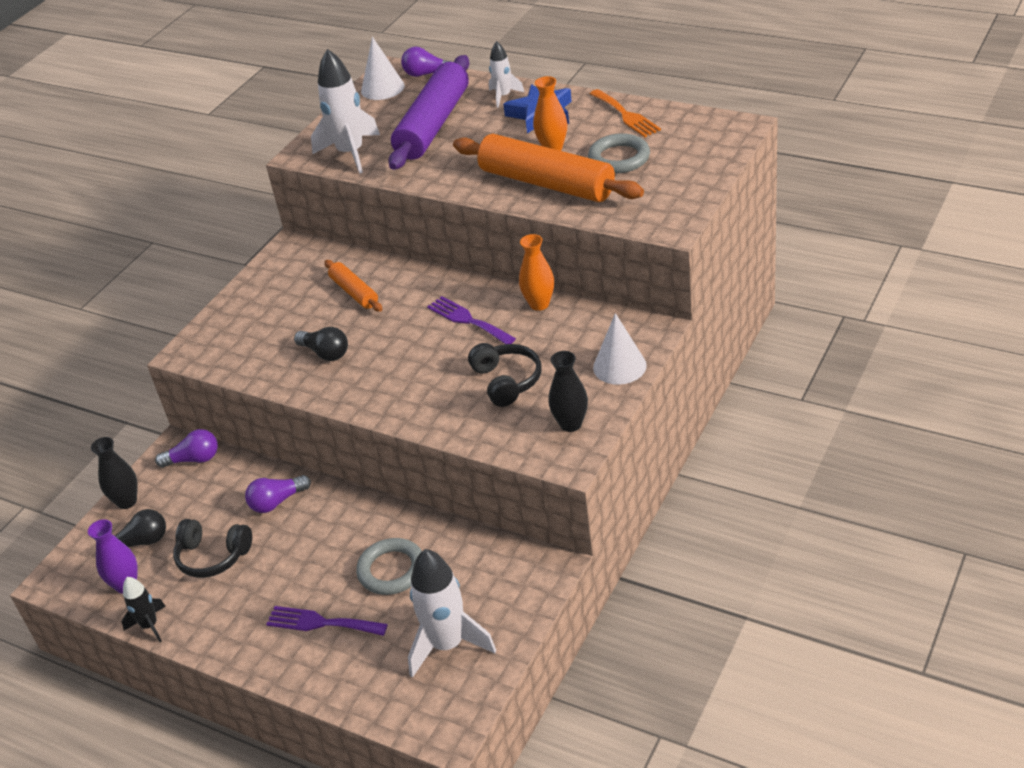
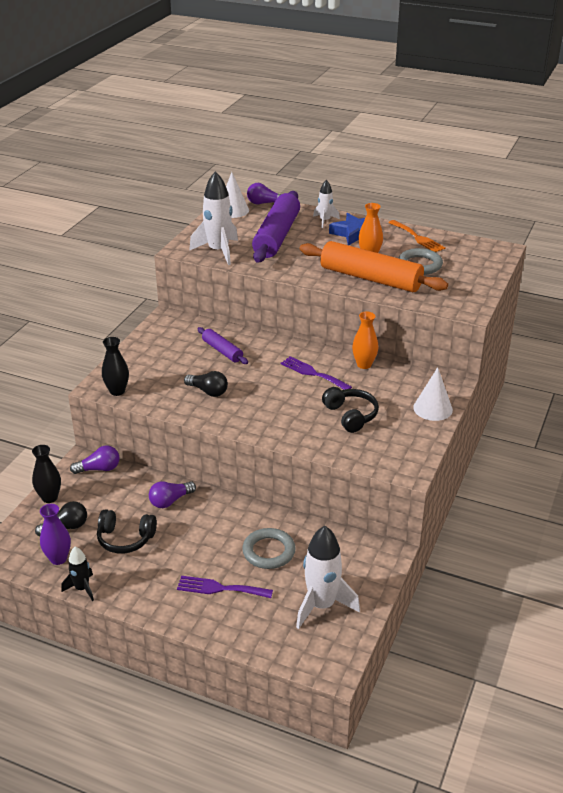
camera: 10 degrees left, 5 degrees down
orange rolling pin [325,260,382,312] -> purple rolling pin [198,327,248,364]
black vase [548,351,588,432] -> black vase moved to [102,337,129,396]

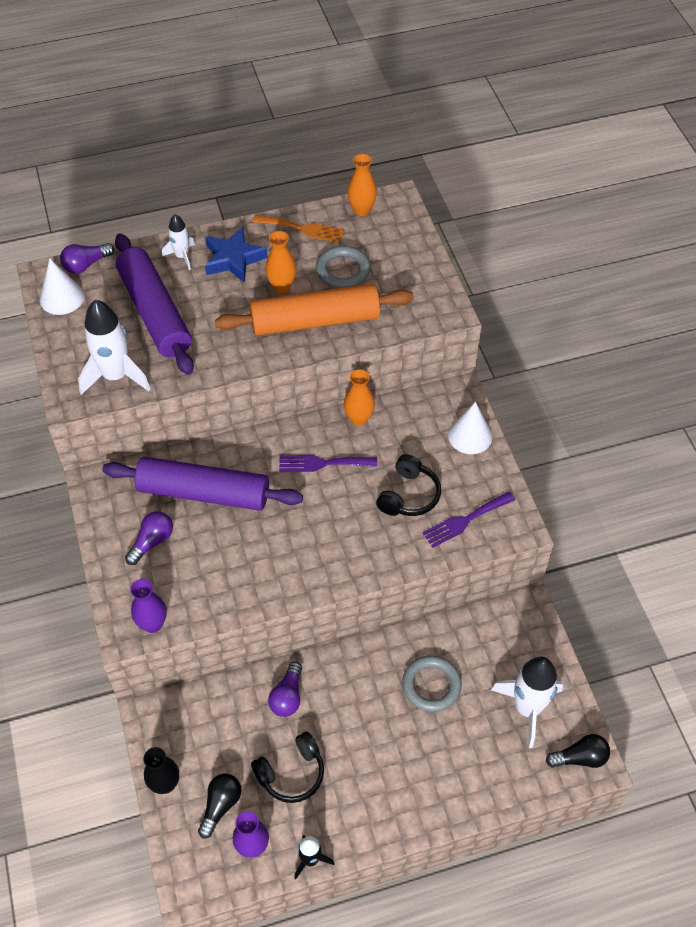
camera: 40 degrees left, 20 degrees up
purple light bulb [70,445,120,474] -> purple light bulb moved to [125,511,173,565]
black vase [102,337,129,396] -> purple vase [130,579,167,633]
purple fork [177,576,273,598] -> purple fork moved to [422,492,515,548]
black light bulb [184,371,228,397] -> black light bulb moved to [546,734,610,768]
purple rolling pin [198,327,248,364] -> purple rolling pin [102,457,303,511], size x1.99
black headphones [322,387,379,433] -> black headphones turned 90 degrees clockwise [376,454,441,516]
none -> orange vase [347,154,377,216]

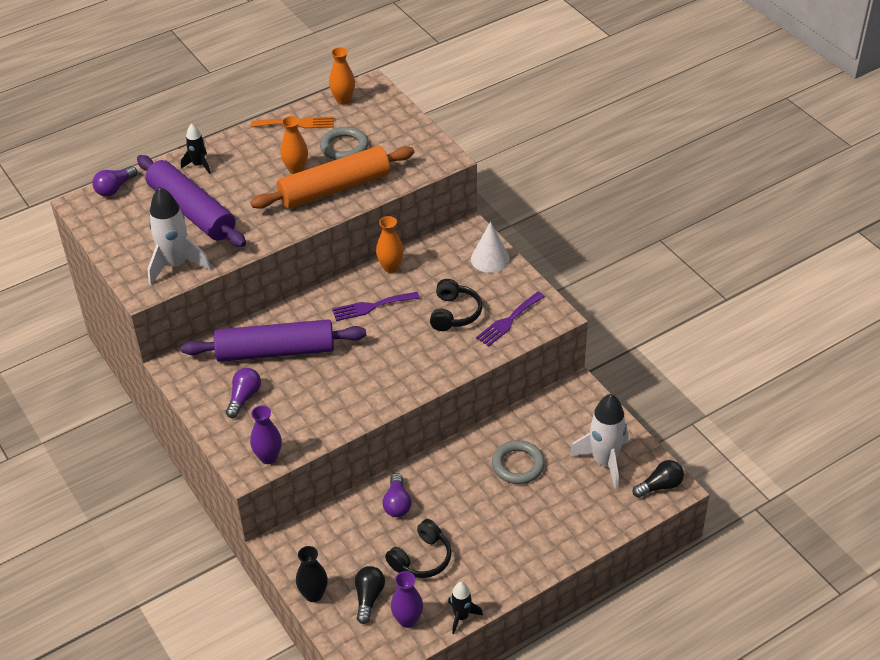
camera: 15 degrees left, 10 degrees down
white cone [40,258,84,315] -> none
white rocket [162,214,195,270] -> black rocket [181,124,211,174]
blue star [205,227,268,283] -> none

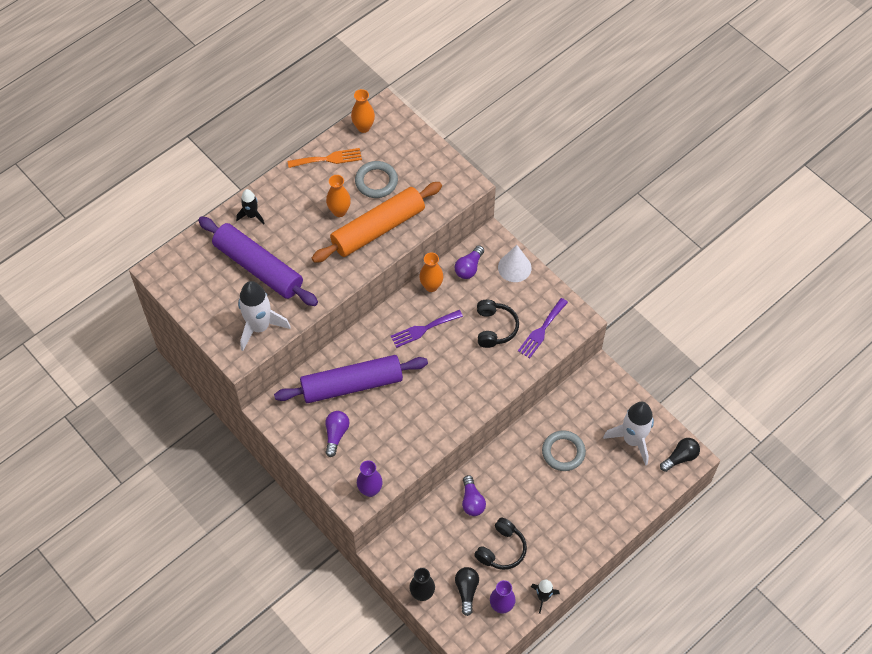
camera: 10 degrees left, 15 degrees up
purple light bulb [93,166,137,197] -> purple light bulb moved to [455,245,484,279]

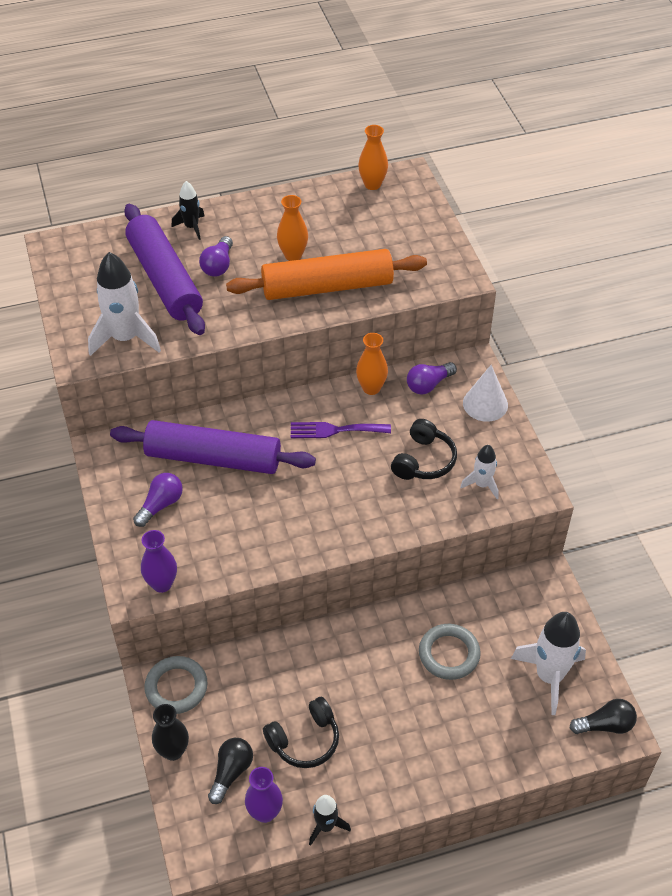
camera: 25 degrees right, 10 degrees down
orange fork [288,148,362,168] -> none
grey ring [355,161,398,198] -> grey ring moved to [144,656,208,714]
purple light bulb [462,475,486,516] -> purple light bulb moved to [199,236,233,277]
purple fork [518,298,568,358] -> white rocket [460,445,499,499]

